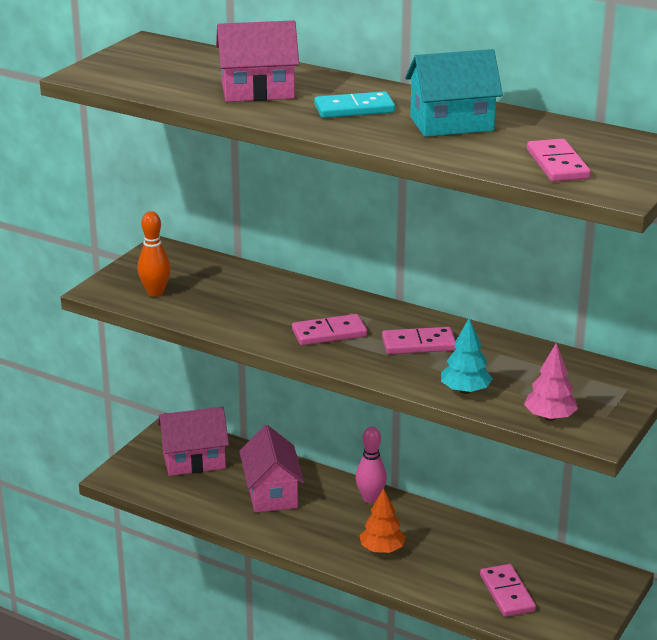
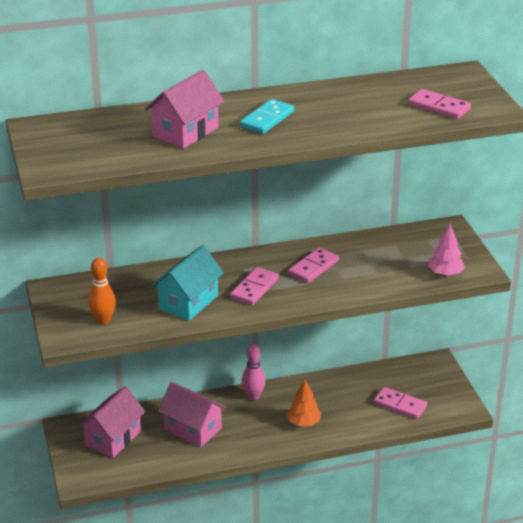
camera: 45 degrees left, 5 degrees up
turquoise house [405,49,503,137] -> turquoise house moved to [151,245,224,321]
turquoise tree [441,318,493,394] -> none

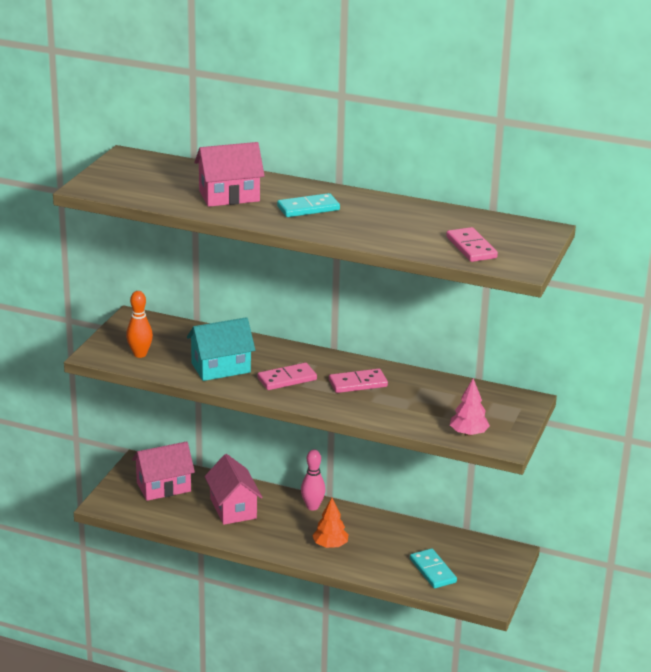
camera: 35 degrees right, 5 degrees down
pink domino [374,387,427,419] -> turquoise domino [410,548,457,588]

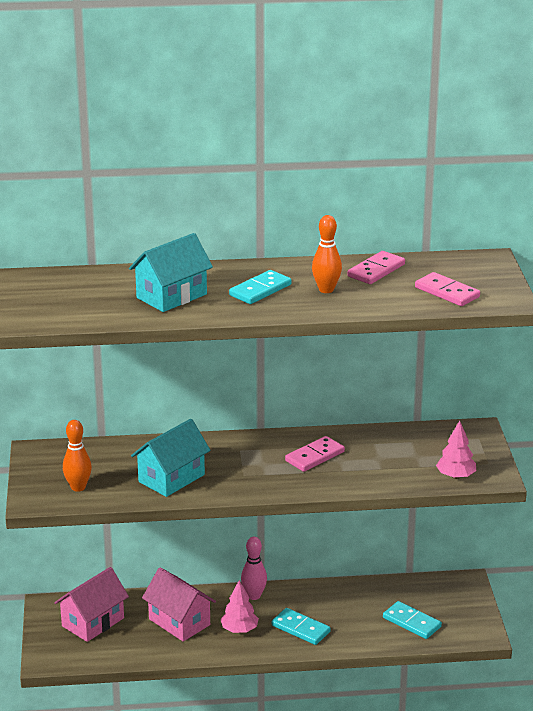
camera: 25 degrees left, 0 degrees up
pink house [195,142,265,207] -> turquoise house [129,233,213,312]
pink domino [257,363,317,390] -> pink domino moved to [347,251,405,284]
orange tree [312,498,349,548] -> turquoise domino [272,608,331,645]
none -> pink tree [220,580,259,633]
none -> orange bowling pin [312,215,342,293]

